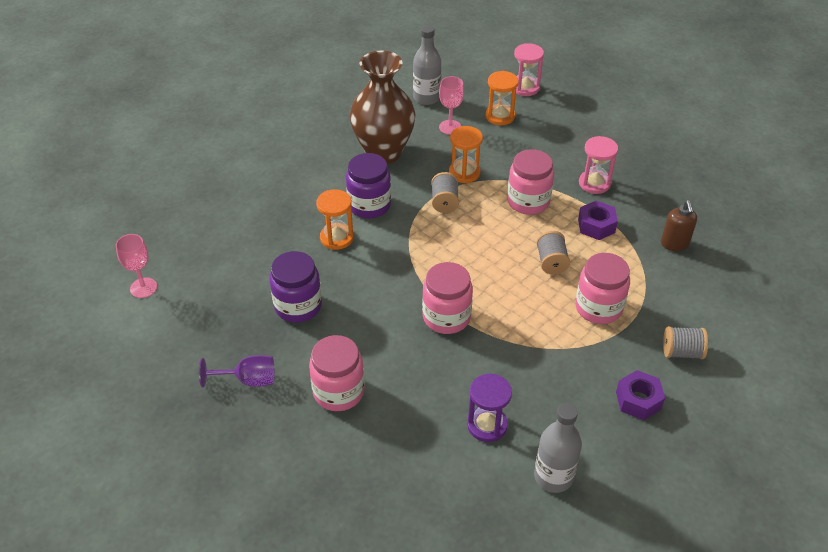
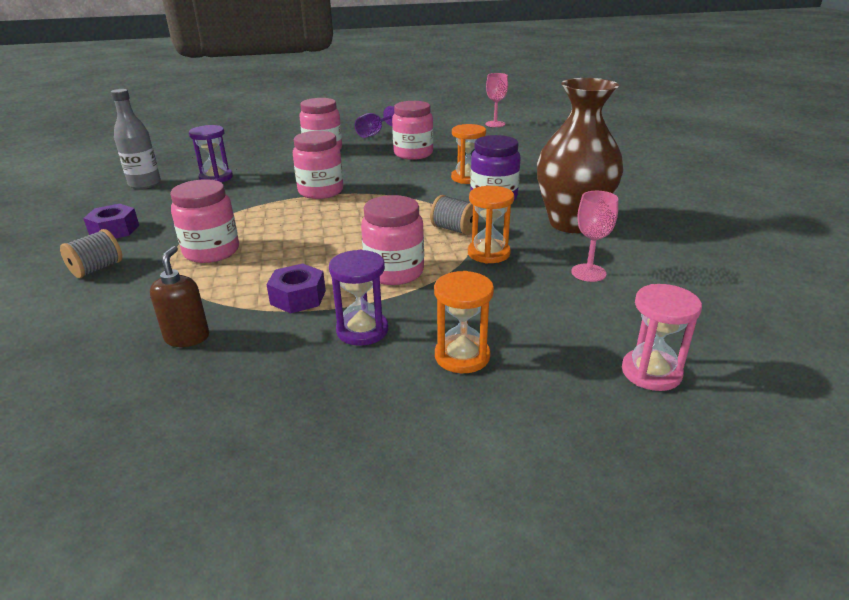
camera: 125 degrees right, 15 degrees down
purple jar [269,251,322,323] -> pink jar [392,101,434,160]
grey bottle [413,25,441,105] -> none
orange hourglass [485,71,519,125] -> orange hourglass moved to [434,271,494,373]
grey spool [536,231,570,274] -> none
pink hourglass [579,136,618,194] -> purple hourglass [329,250,388,346]
brown soap dispenser [661,200,697,251] -> brown soap dispenser turned 60 degrees clockwise [150,246,209,347]

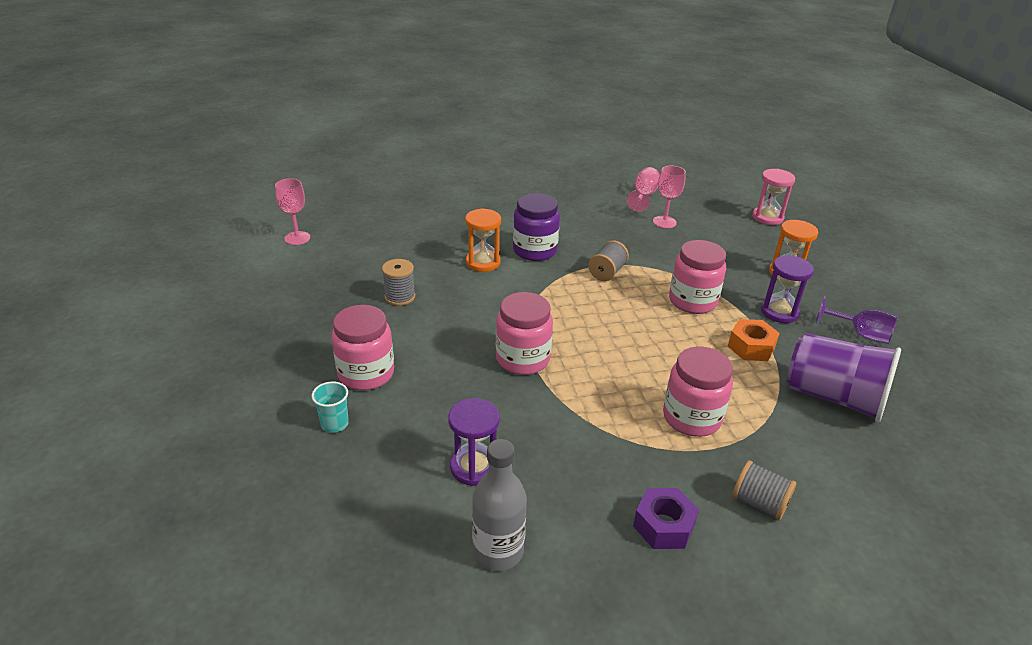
camera: 95 degrees left, 5 degrees up
brown soap dispenser [150,246,209,347] -> purple cup [787,333,901,422]
purple nut [266,263,326,313] -> orange nut [728,319,780,361]
purple goblet [355,106,395,138] -> purple goblet moved to [815,296,898,344]
pink jar [392,101,434,160] -> grey spool [382,259,415,306]
orange hourglass [468,186,514,264] -> none
brown vase [537,78,624,233] -> none
none -> turquoise cup [312,382,349,433]
none -> pink goblet [627,167,660,212]

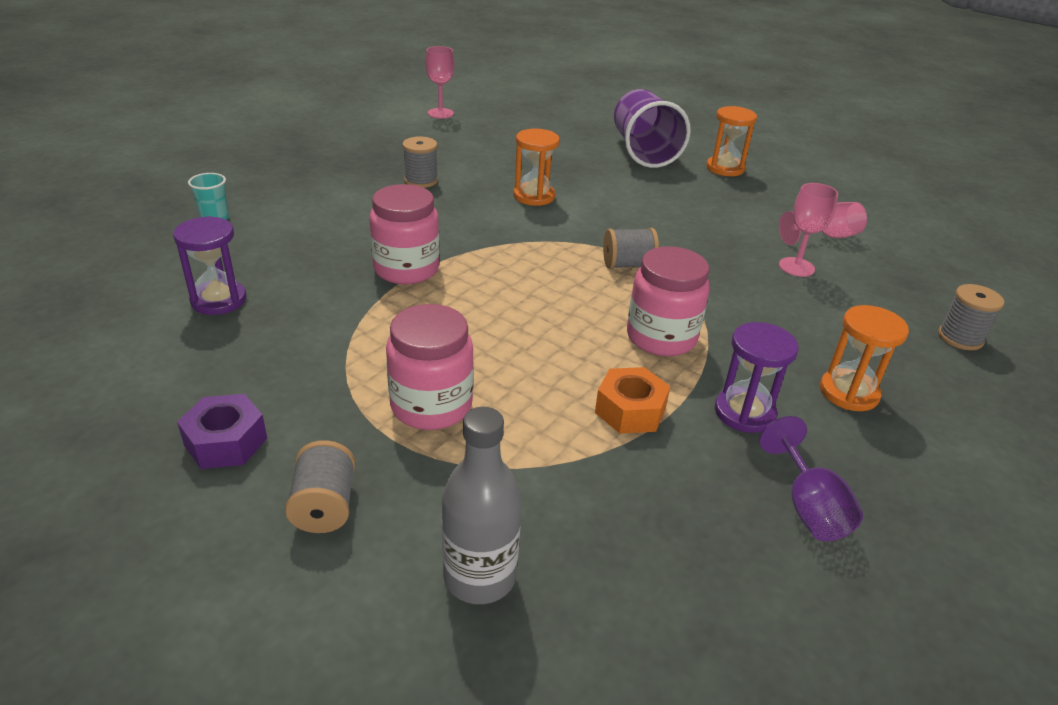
camera: 50 degrees right, 0 degrees up
pink jar [331,305,394,390] -> none
grey bottle [472,439,527,571] -> grey bottle moved to [441,407,521,604]
purple jar [513,193,560,261] -> none
pink hourglass [752,169,795,225] -> grey spool [938,284,1004,350]
purple cup [787,333,901,422] -> purple cup moved to [614,89,691,168]
none -> orange hourglass [707,106,757,176]

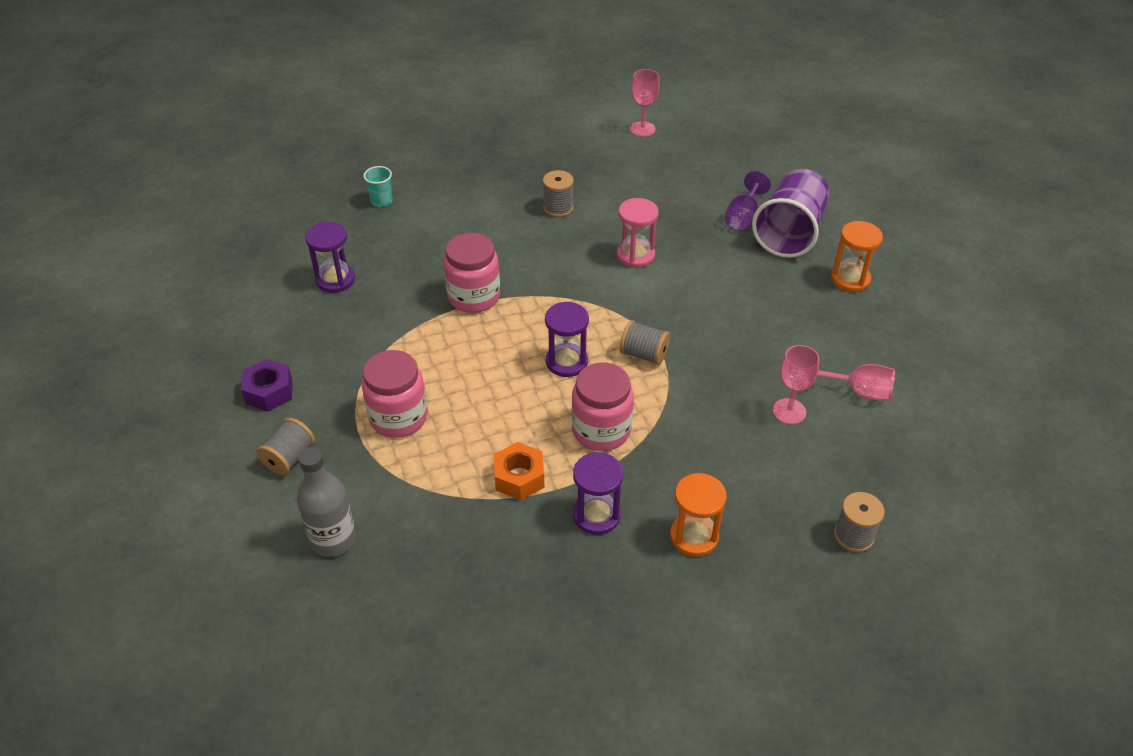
camera: 35 degrees right, 10 degrees up
orange hourglass [513,129,560,206] -> pink hourglass [617,198,659,268]
purple goblet [759,416,863,541] -> purple goblet moved to [725,171,771,231]
none -> purple hourglass [545,302,589,377]

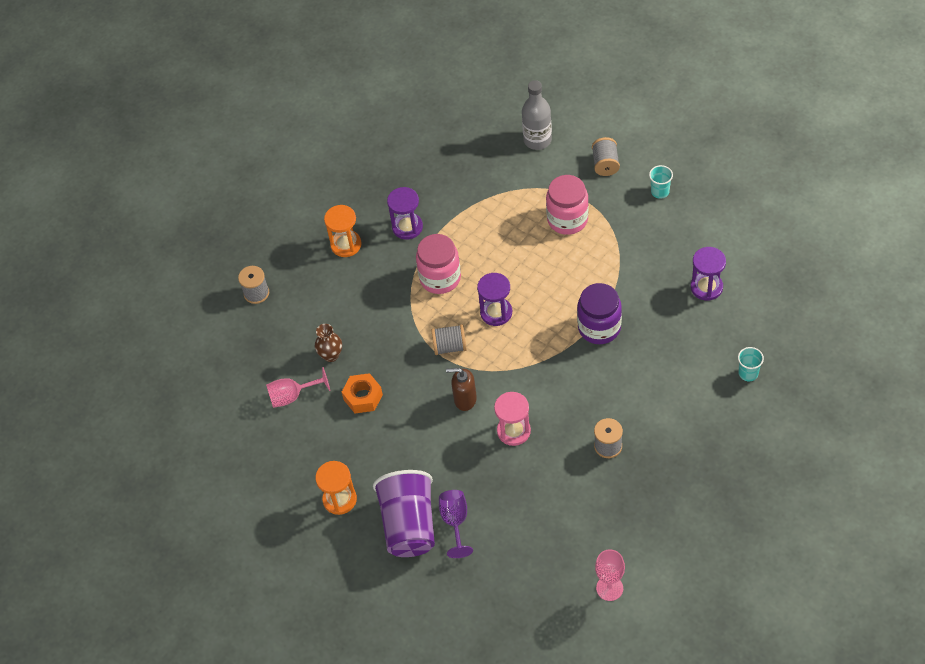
camera: 155 degrees right, 10 degrees up
purple nut [241,359,293,412] -> turquoise cup [649,165,673,199]
pink jar [444,233,500,313] -> purple jar [577,283,622,344]
orange nut [494,442,544,500] -> orange nut moved to [342,373,383,413]
pink goblet [773,345,819,424] -> brown vase [315,324,342,362]
none -> brown soap dispenser [446,368,477,411]

